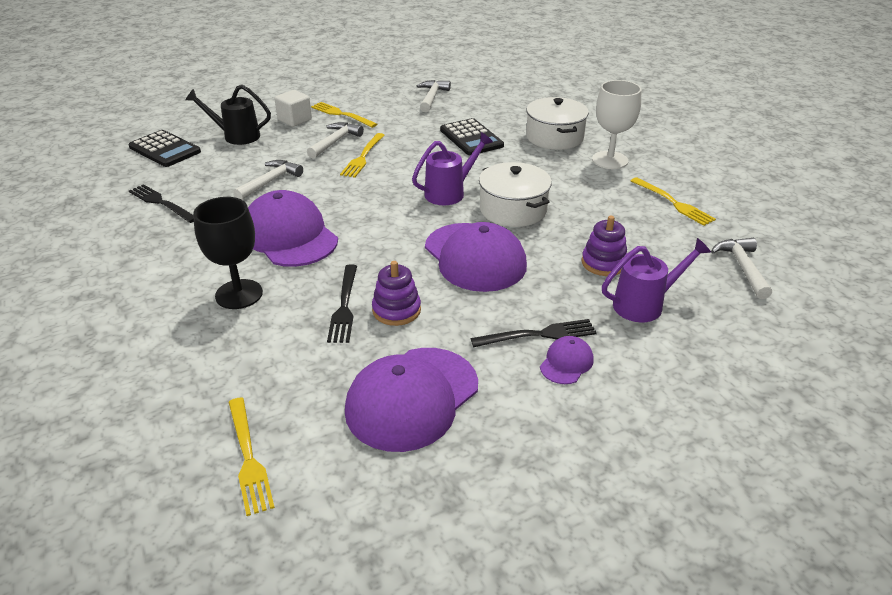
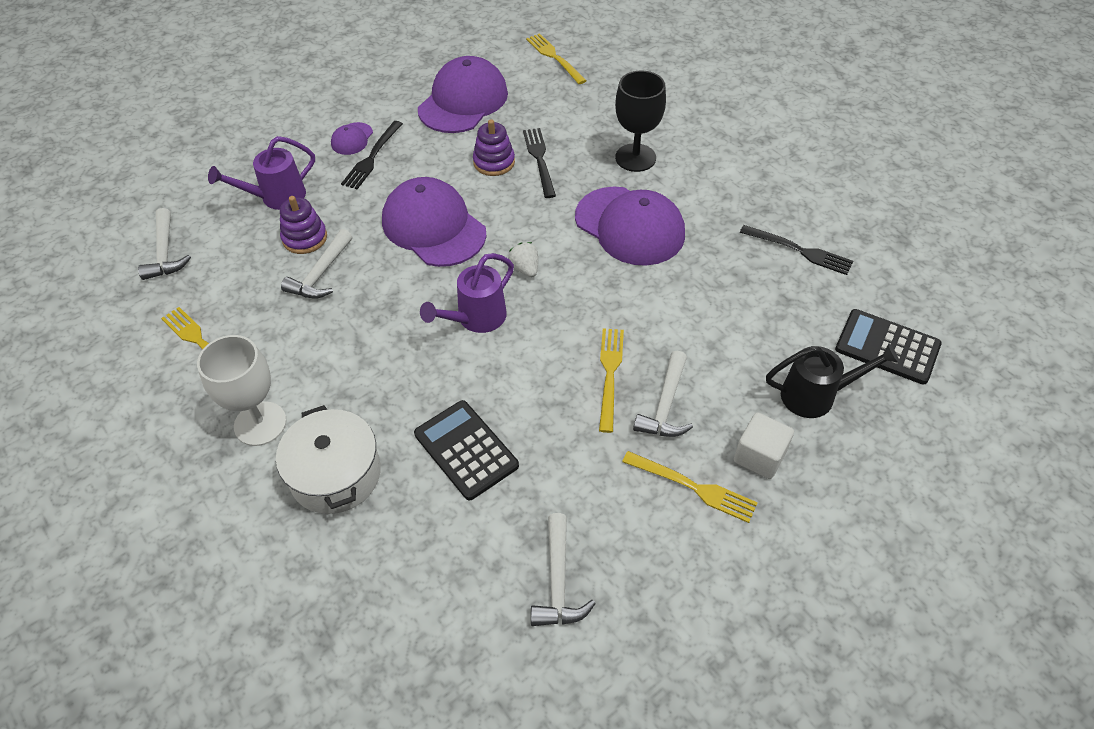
camera: 170 degrees right, 15 degrees up
white hammer [233,160,303,200] -> white hammer moved to [281,229,353,299]
black fork [471,319,597,347] -> black fork turned 45 degrees counterclockwise [341,121,403,189]
white pot [479,162,552,227] -> none
none -> white strawberry [508,242,538,277]

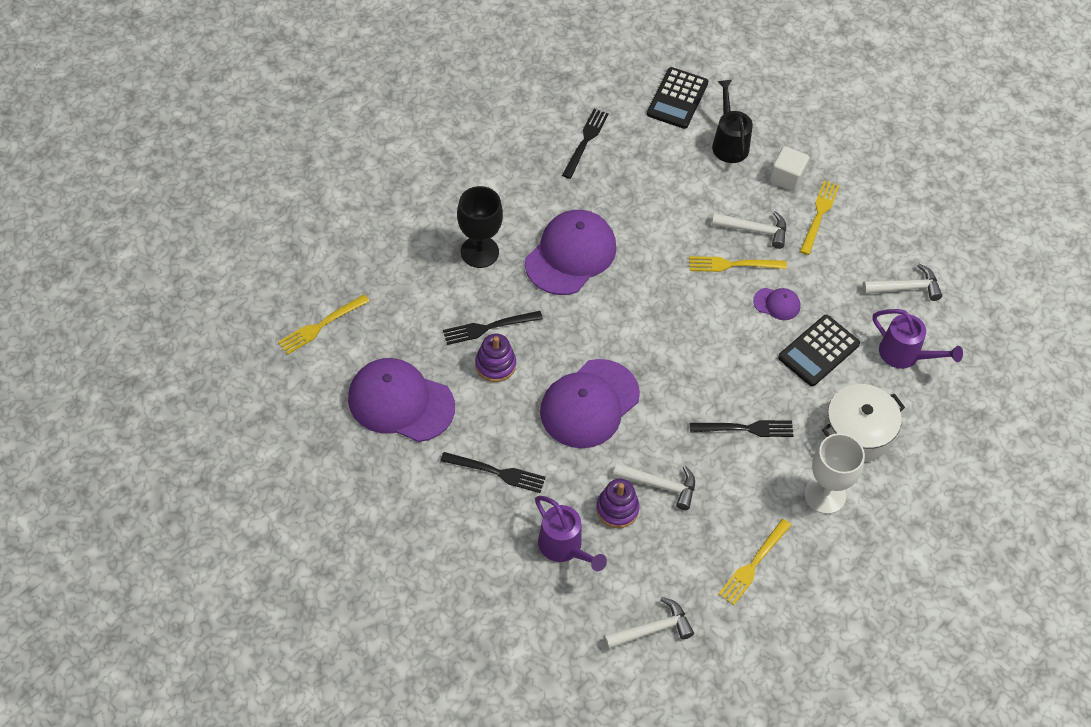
camera: 100 degrees left, 5 degrees up
purple cap [331,122,373,155] -> purple cap moved to [753,288,801,320]
purple watering can [420,253,514,333] -> purple watering can moved to [872,309,963,369]
white strawberry [508,242,538,277] -> none
none -> black fork [690,420,794,437]

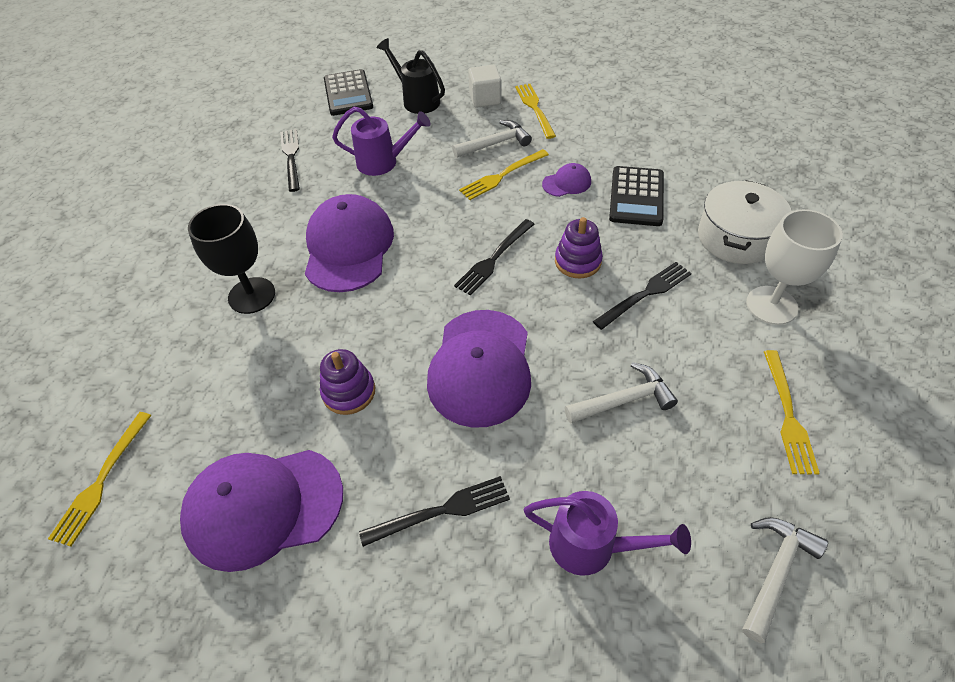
camera: 30 degrees left, 5 degrees down
black fork [443,311,543,345] -> black fork moved to [454,219,534,296]
purple stacking toy [596,479,640,528] -> purple stacking toy moved to [555,217,603,278]
white hammer [862,264,942,301] -> none
purple watering can [872,309,963,369] -> purple watering can moved to [332,107,431,176]

